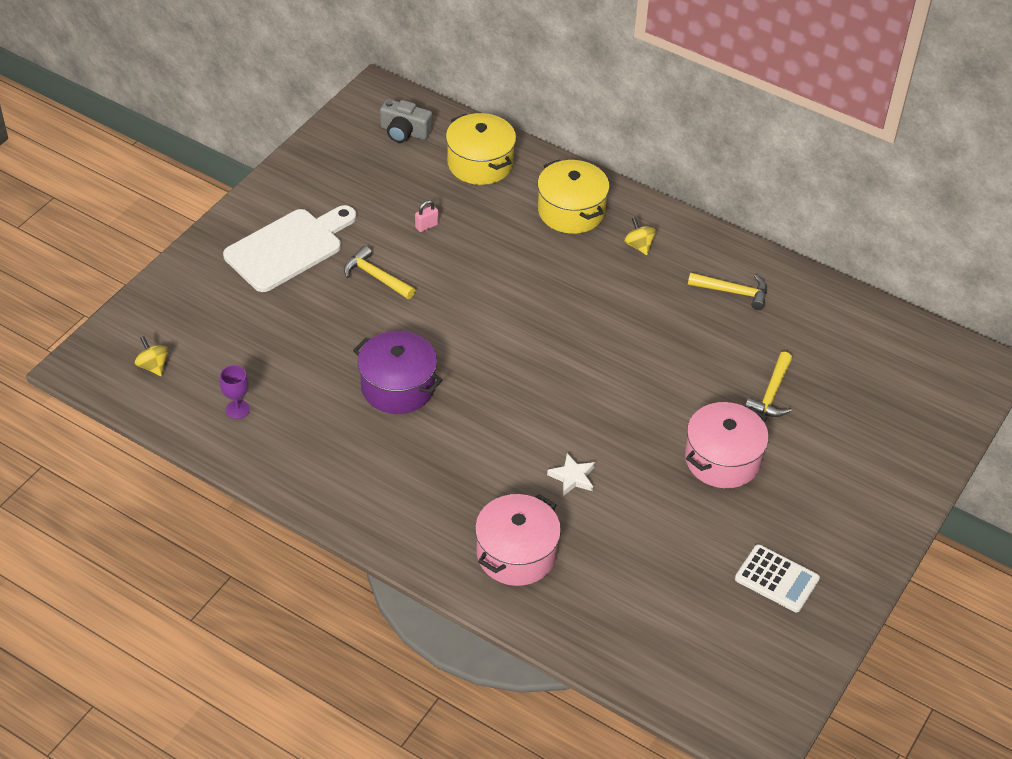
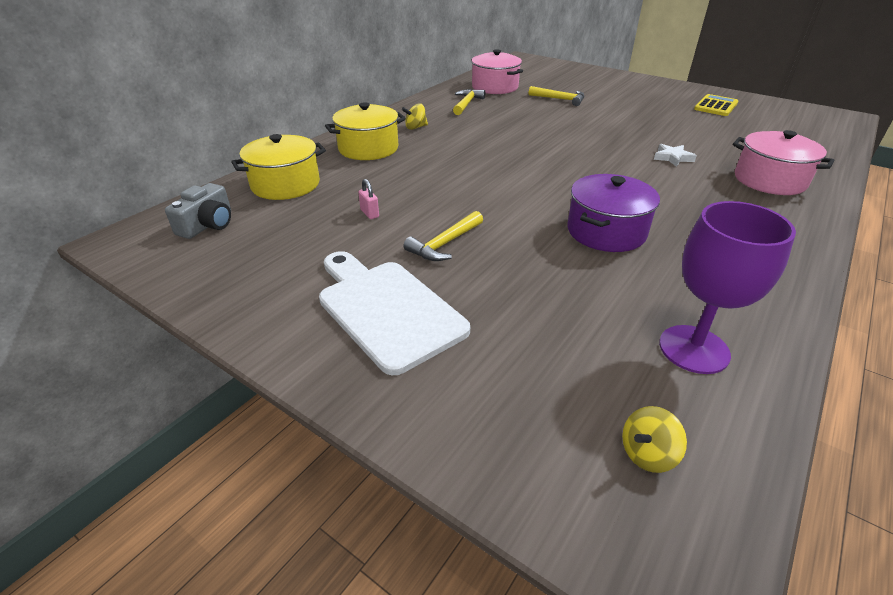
camera: 85 degrees left, 10 degrees down
purple goblet [219,365,250,419] -> purple goblet [659,201,796,374], size x2.01
pink pot [685,402,769,488] -> pink pot moved to [471,49,523,94]
white calculator [735,544,820,612] -> yellow calculator [694,94,738,116]

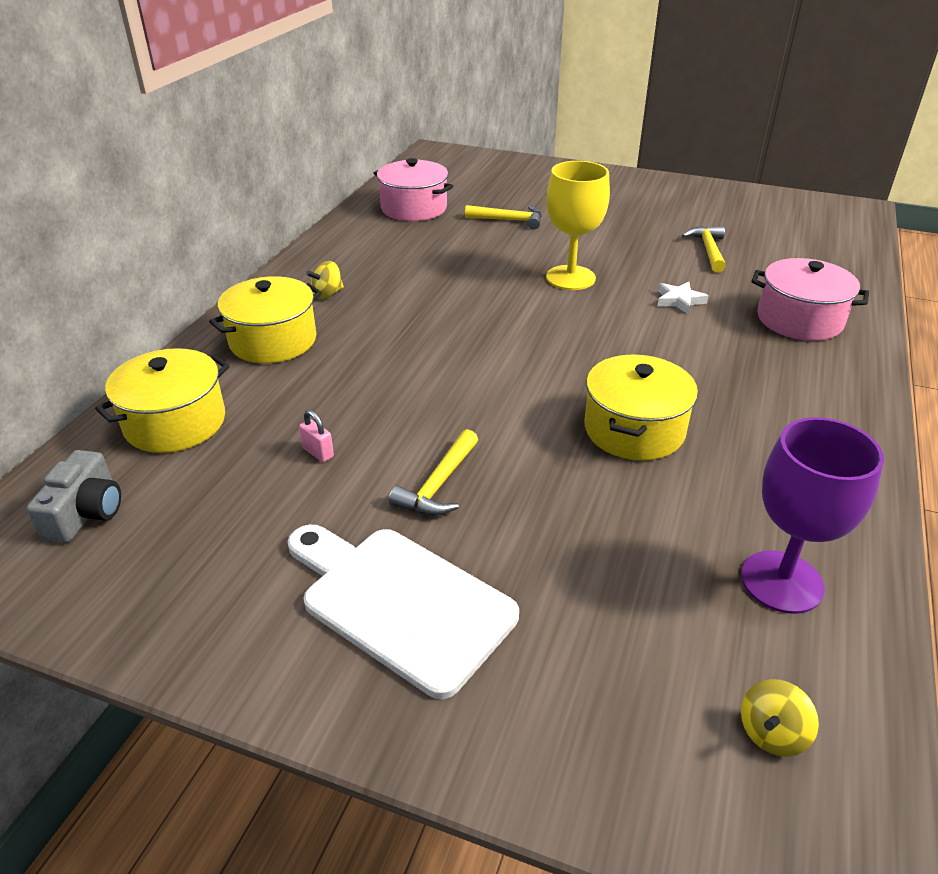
camera: 15 degrees left, 0 degrees up
yellow hammer [453,89,486,115] -> yellow hammer moved to [682,226,726,273]
purple pot [567,174,660,252] -> yellow pot [585,355,698,461]
yellow calculator [694,94,738,116] -> none
none -> yellow goblet [546,161,610,290]

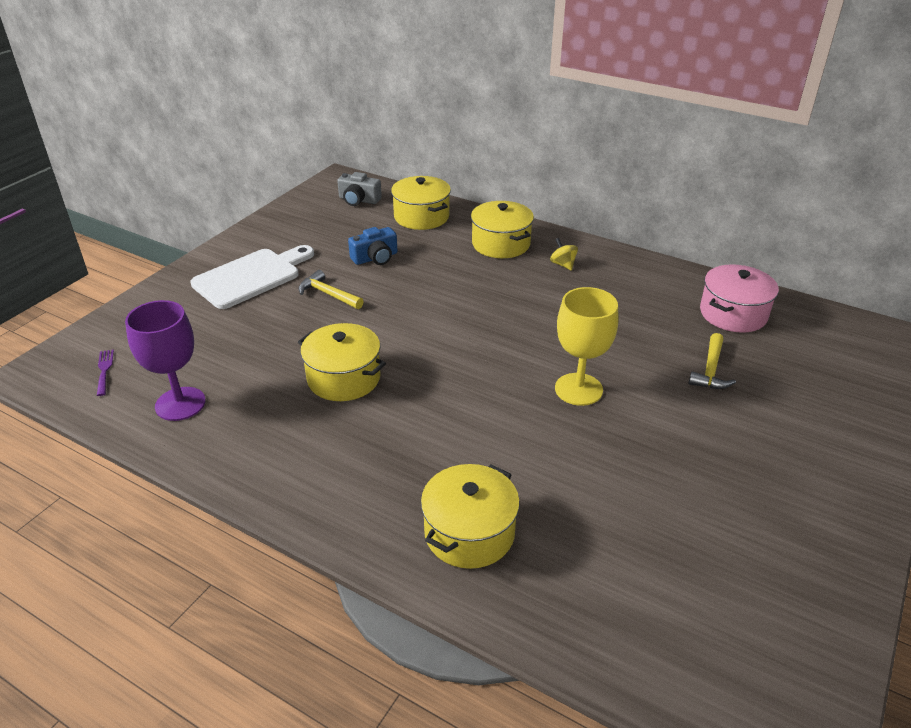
camera: 100 degrees right, 0 degrees up
pink padlock [299,410,334,462] -> blue camera [348,227,397,265]
white star [657,281,708,314] -> none
yellow hammer [682,226,726,273] -> none
yellow spinning top [741,679,819,757] -> purple fork [97,350,114,396]
pink pot [752,258,869,341] -> yellow pot [421,464,520,569]

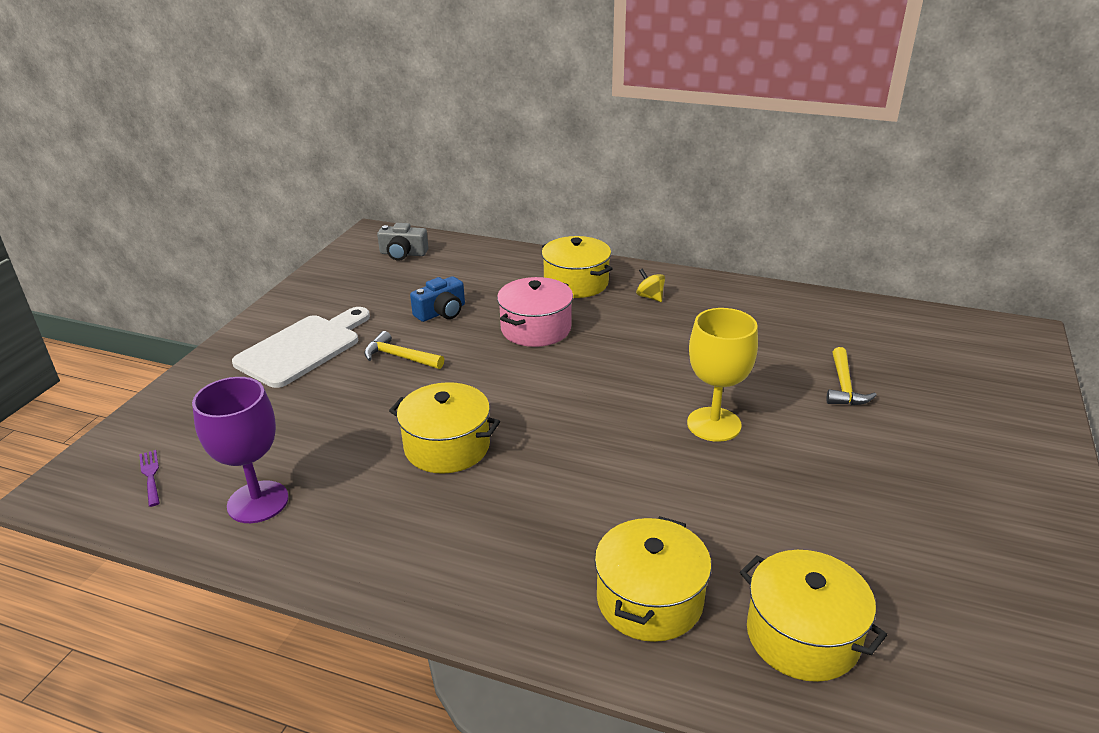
camera: 10 degrees left, 5 degrees down
yellow pot [391,176,451,230] -> yellow pot moved to [740,550,887,682]
pink pot [700,264,779,333] -> pink pot moved to [497,277,573,347]

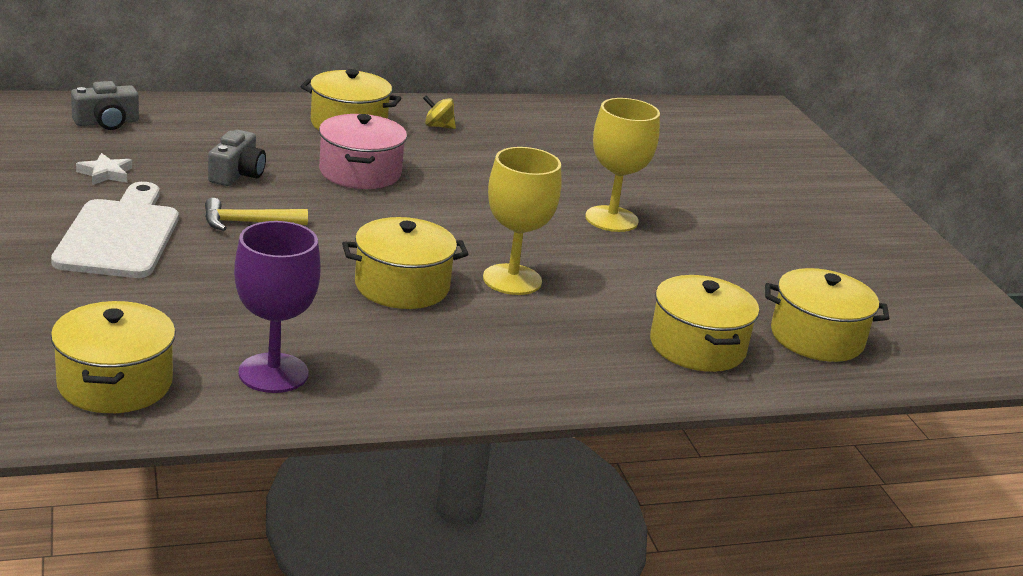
camera: 40 degrees left, 5 degrees down
purple fork [139,450,160,507] -> yellow pot [51,301,176,413]
blue camera [410,276,465,322] -> grey camera [208,130,266,186]
yellow hammer [826,347,877,405] -> none
none -> white star [76,153,132,185]
none -> yellow goblet [483,147,562,295]

